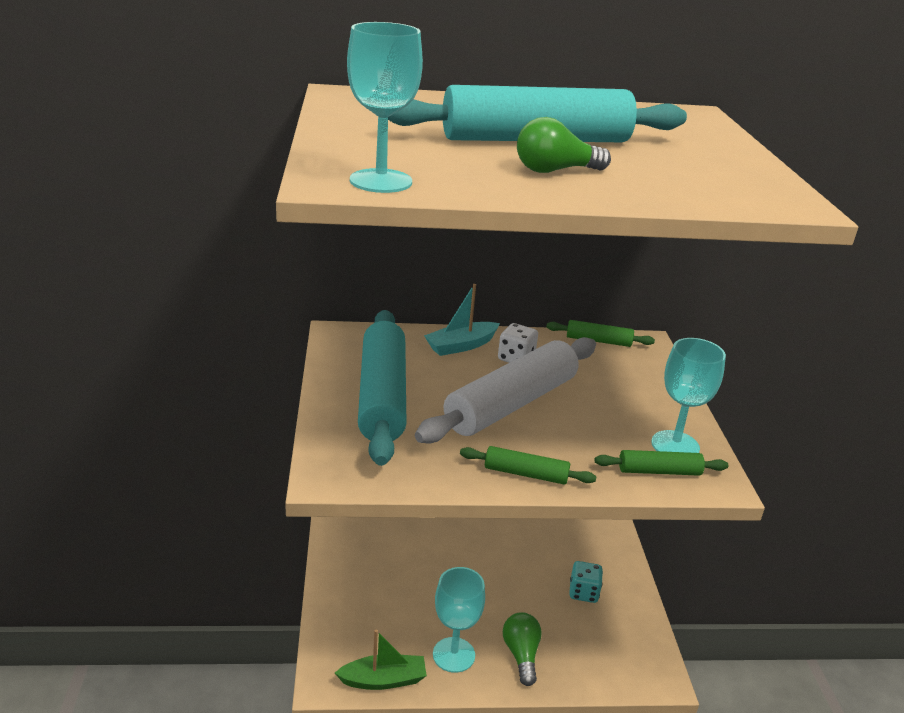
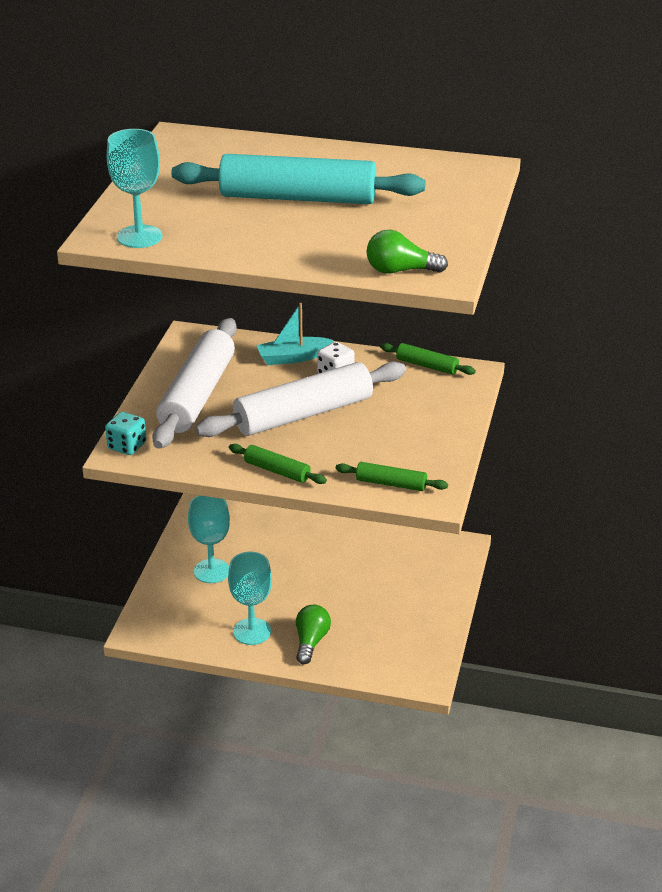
camera: 20 degrees right, 5 degrees up
green boat [335,630,427,690] -> none
turquoise rolling pin [358,310,407,466] -> white rolling pin [152,318,237,449]
green light bulb [517,117,611,173] -> green light bulb moved to [366,229,448,274]
turquoise dice [569,561,603,603] -> turquoise dice moved to [105,412,146,455]
turquoise goblet [651,338,726,453] -> turquoise goblet moved to [188,495,230,583]

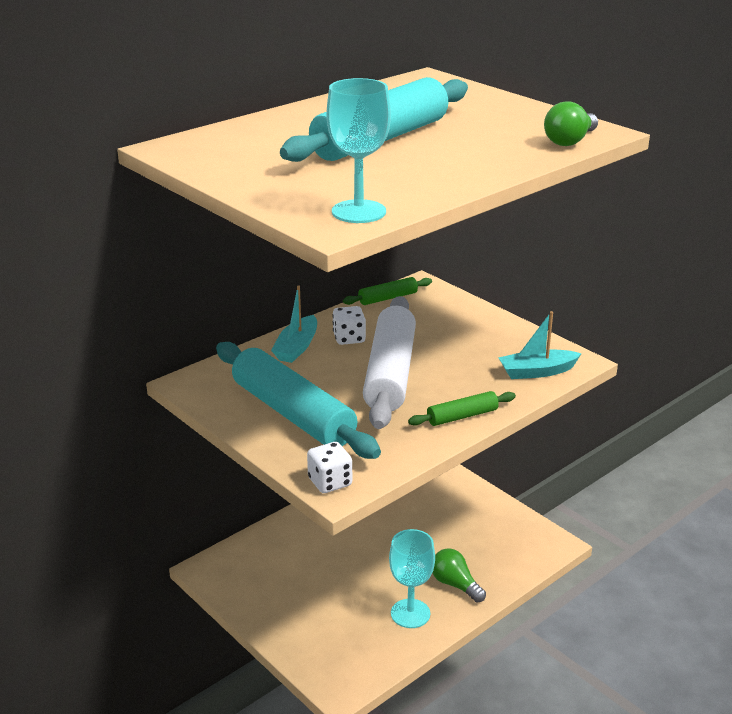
camera: 55 degrees left, 5 degrees down
turquoise dice [105,412,146,455] -> white dice [307,442,352,493]
white rolling pin [152,318,237,449] -> turquoise rolling pin [216,342,381,459]
turquoise goblet [188,495,230,583] -> none
green rolling pin [336,462,448,491] -> turquoise boat [498,311,582,379]

